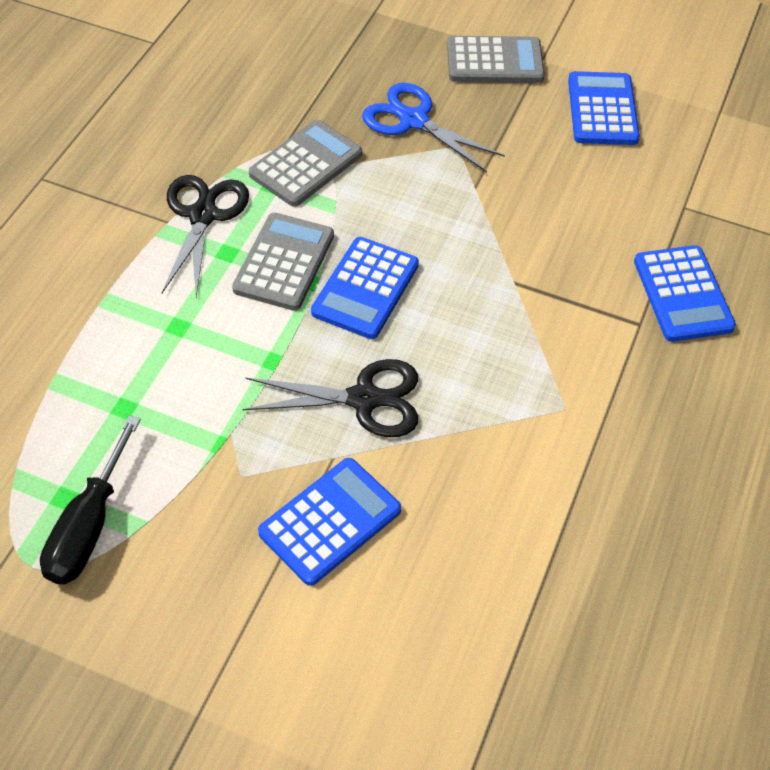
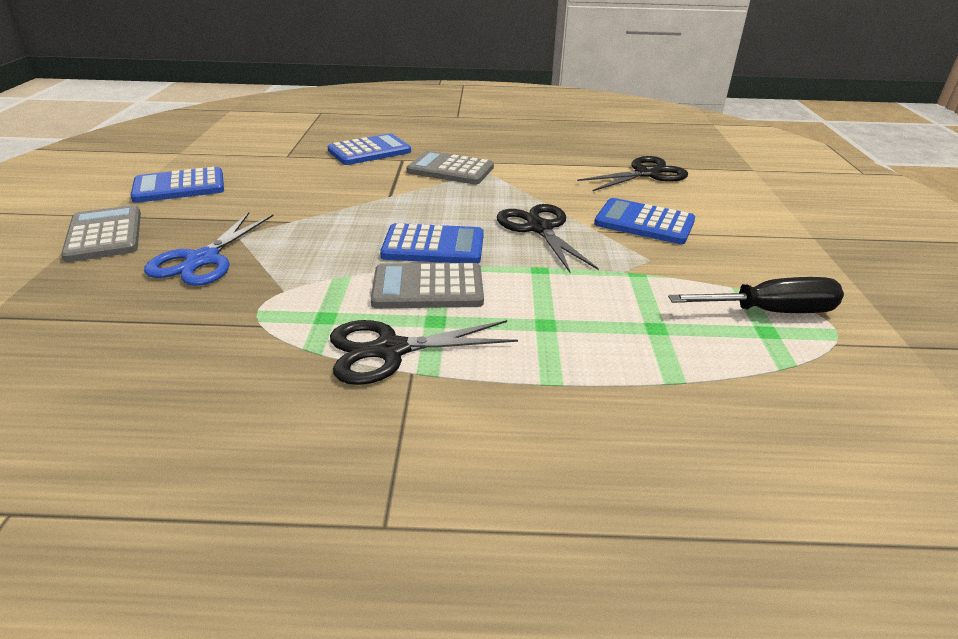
camera: 110 degrees left, 20 degrees down
grey calculator [249,120,362,207] -> grey calculator moved to [407,151,494,184]
none -> black scissors [577,156,688,191]

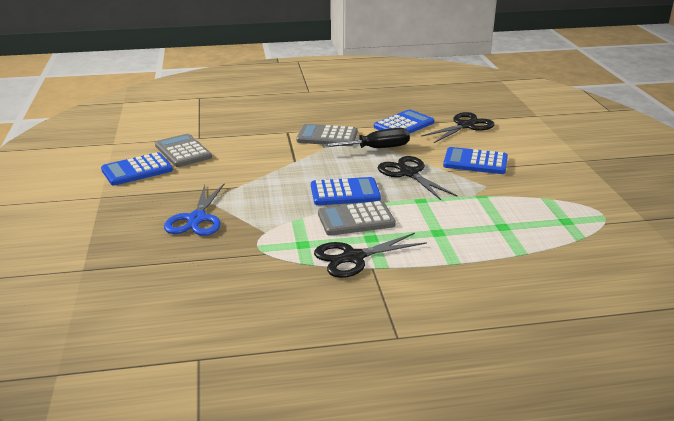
camera: 10 degrees left, 5 degrees down
grey calculator [61,205,141,262] -> grey calculator moved to [155,134,212,167]
blue calculator [328,134,411,165] -> blue calculator moved to [374,109,434,134]
black screwdriver [668,277,844,313] -> black screwdriver moved to [322,128,410,148]

